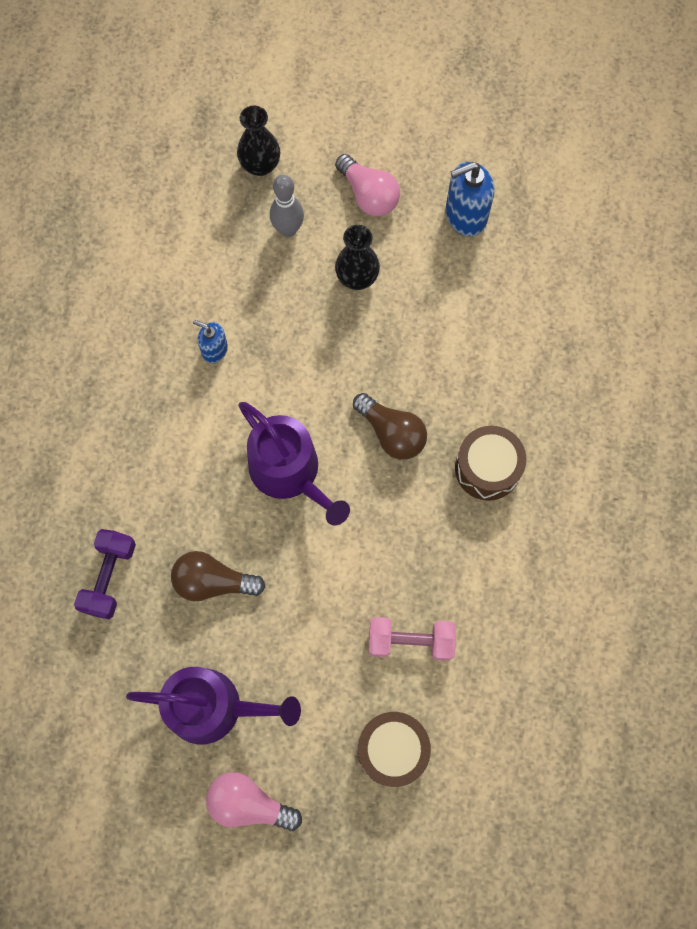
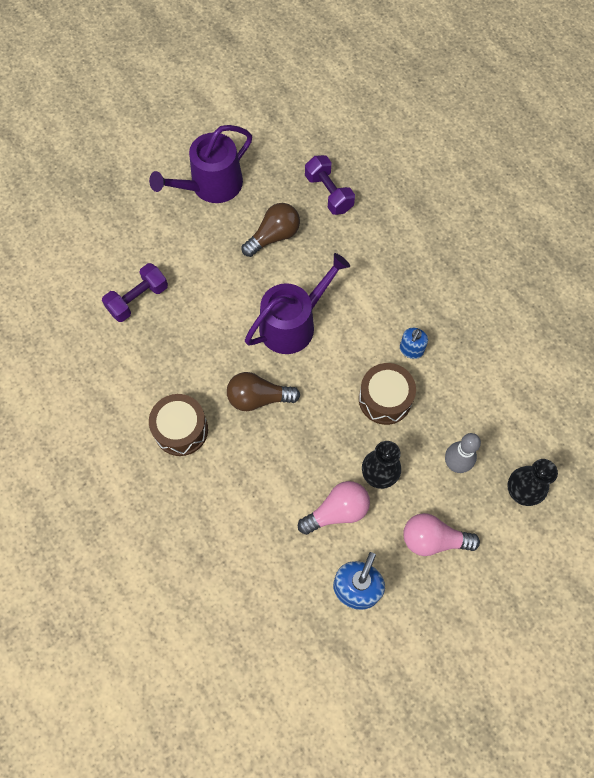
camera: 135 degrees right, 5 degrees down
blue soap dispenser [193,320,228,363] -> blue soap dispenser turned 135 degrees clockwise [400,328,428,359]
pink light bulb [206,772,302,831] -> pink light bulb moved to [298,481,370,535]
purple watering can [238,402,350,526] -> purple watering can turned 135 degrees clockwise [245,253,350,354]
brown drum [358,712,431,787] -> brown drum moved to [359,363,416,425]
pink dumbbell [369,617,456,661] -> purple dumbbell [102,263,168,322]

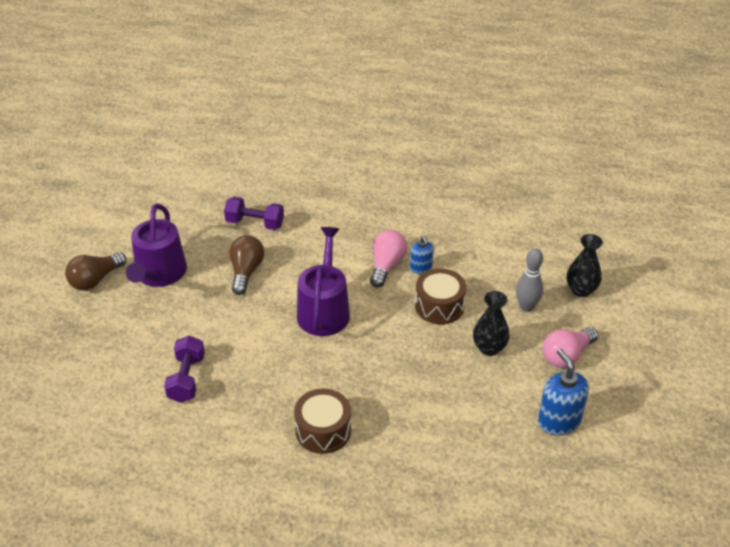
camera: 45 degrees left, 25 degrees down
brown light bulb [227,372,300,411] -> brown light bulb moved to [65,252,127,290]
pink light bulb [298,481,370,535] -> pink light bulb moved to [370,230,407,288]

